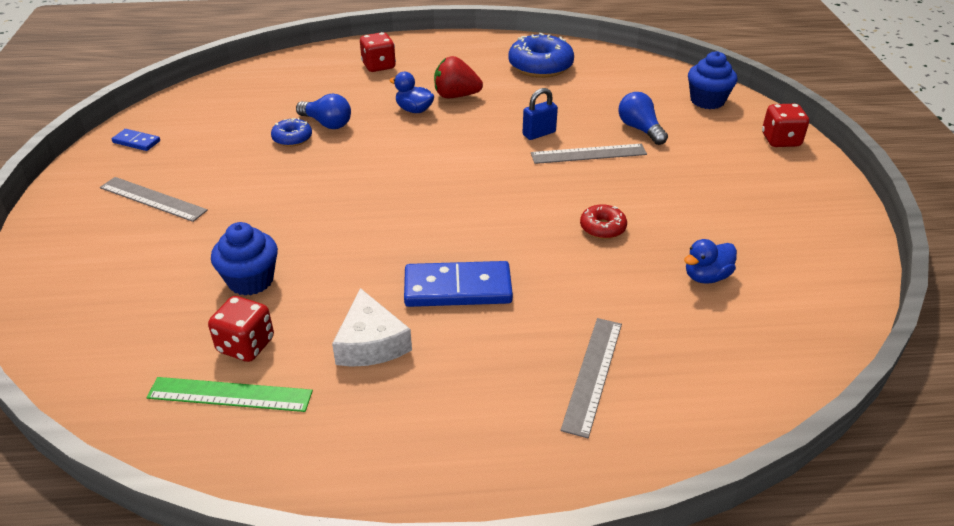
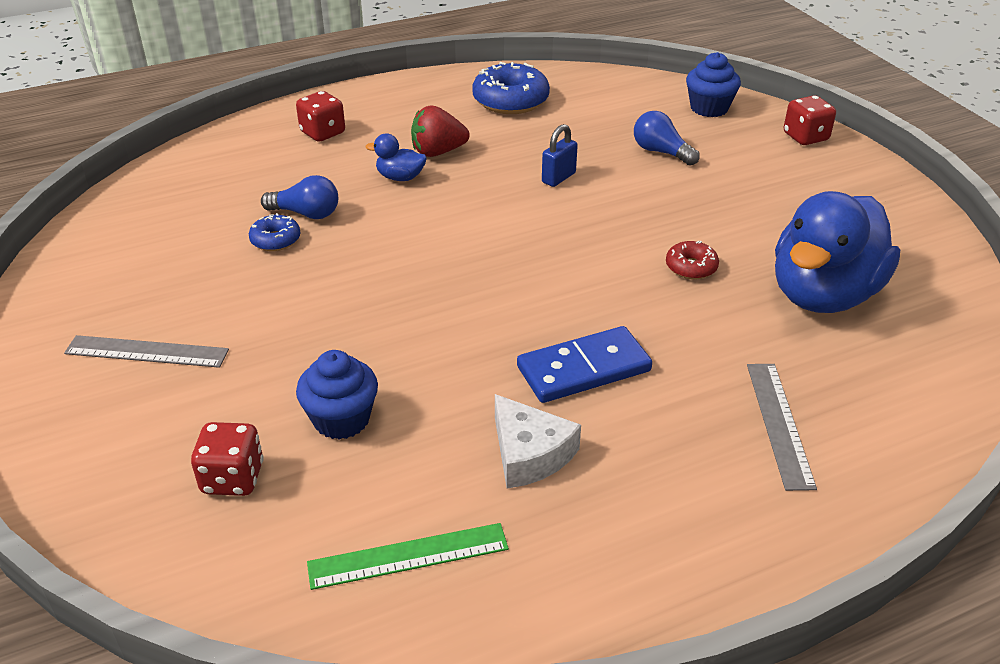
camera: 20 degrees left, 0 degrees up
blue domino [112,129,160,151] -> none
red dice [208,296,274,362] -> red dice moved to [191,422,264,496]
grey ruler [531,144,647,164] -> none
blue duck [684,239,737,284] -> blue duck [775,191,900,313], size x2.42

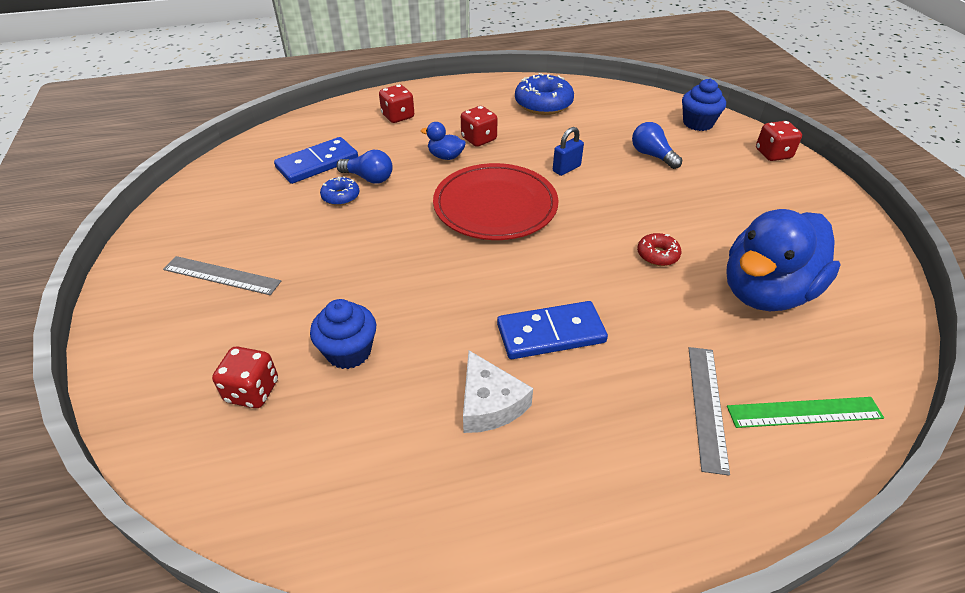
camera: 10 degrees right, 5 degrees up
green ruler [307,523,509,590] -> green ruler moved to [727,397,884,428]
red strawberry [411,106,470,157] -> red dice [461,106,498,147]
none -> blue domino [274,137,358,184]
none -> red plate [433,163,559,240]

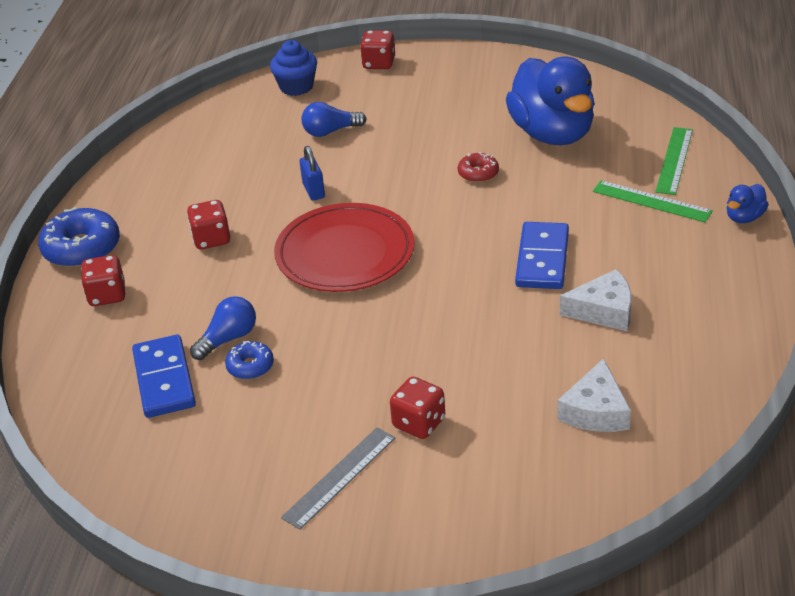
camera: 65 degrees left, 5 degrees down
red dice [212,347,278,408] -> red dice moved to [390,377,445,439]
blue cupcake [310,299,376,369] -> none
blue duck [421,122,466,160] -> blue duck moved to [727,184,769,223]
blue donut [515,73,574,115] -> blue donut moved to [38,207,120,268]
grey ruler [689,347,730,476] -> green ruler [593,180,713,222]
none -> white cheese [558,358,631,432]

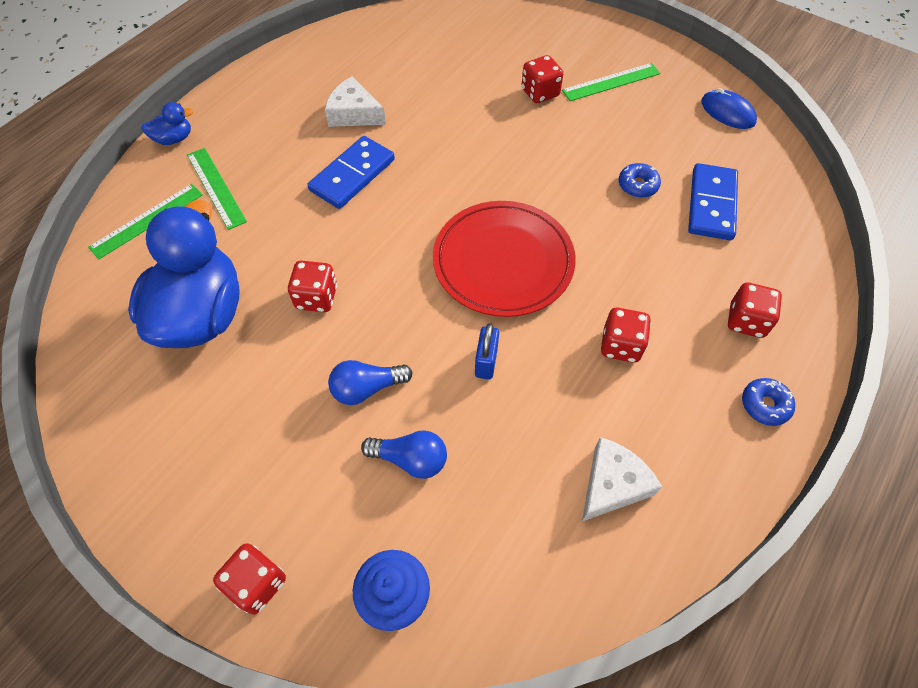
camera: 155 degrees left, 20 degrees up
blue donut [38,207,120,268] -> blue donut [742,378,795,426], size x0.54
blue light bulb [190,296,256,360] -> blue light bulb moved to [328,360,413,405]
grey ruler [281,427,395,530] -> green ruler [562,63,660,101]
red donut [458,152,499,183] -> red dice [288,261,337,312]
white cheese [558,358,631,432] -> white cheese moved to [582,437,662,521]
none -> blue mouse [701,88,757,129]

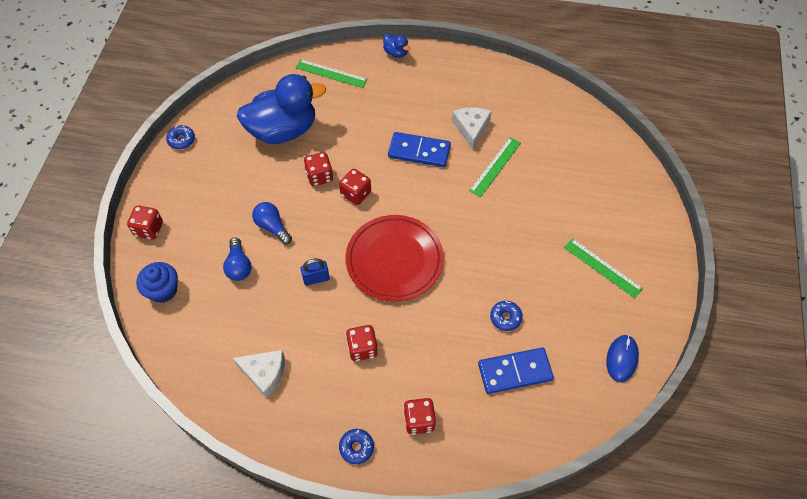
camera: 65 degrees right, 0 degrees up
green ruler [187,148,247,230] -> green ruler moved to [469,137,521,197]
red dice [521,55,563,103] -> red dice moved to [339,169,371,205]
none -> blue donut [166,125,195,149]

